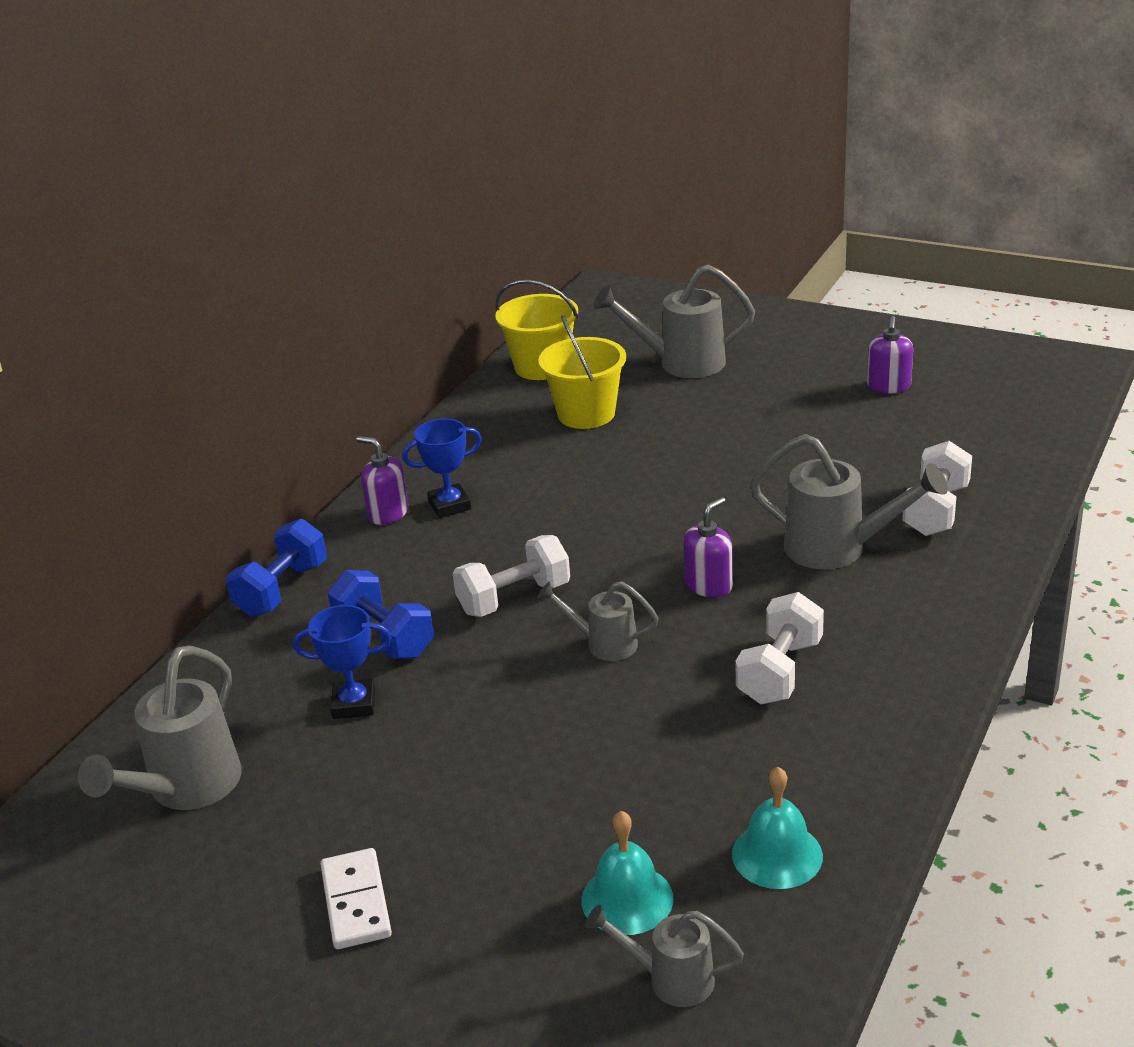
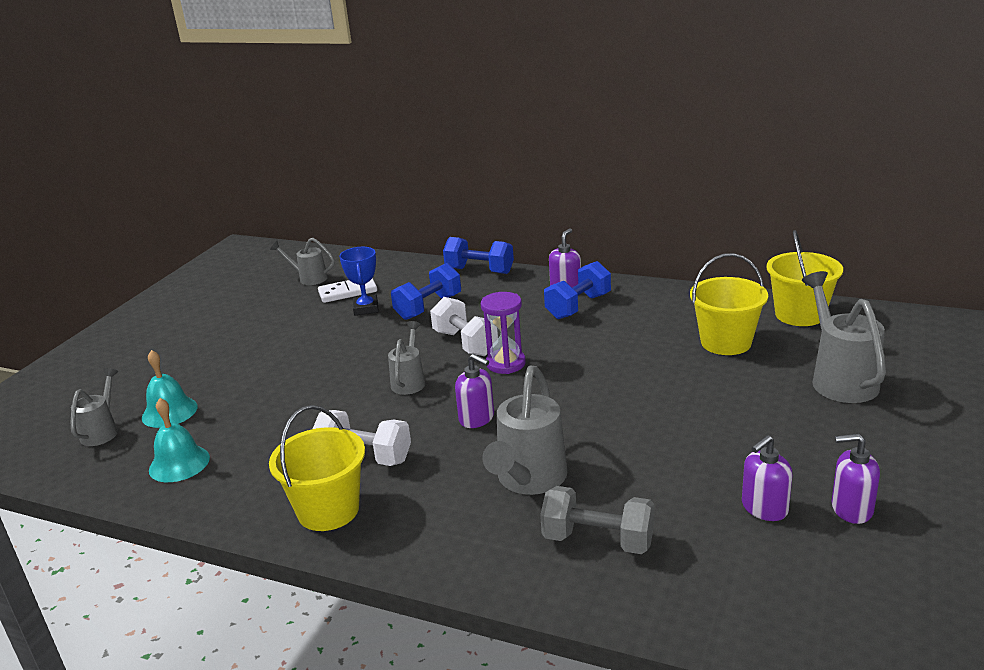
camera: 85 degrees right, 5 degrees down
grey watering can [78,645,242,810] -> grey watering can [270,238,335,285], size x0.59
white domino [320,848,392,949] -> white domino moved to [318,278,377,303]
blue trophy [402,418,482,518] -> blue dumbbell [544,261,611,319]
white dumbbell [902,441,972,536] -> grey dumbbell [540,486,654,554]
none -> yellow bucket [269,405,365,531]
none -> purple hourglass [481,292,526,374]
none -> purple soap dispenser [742,435,792,521]

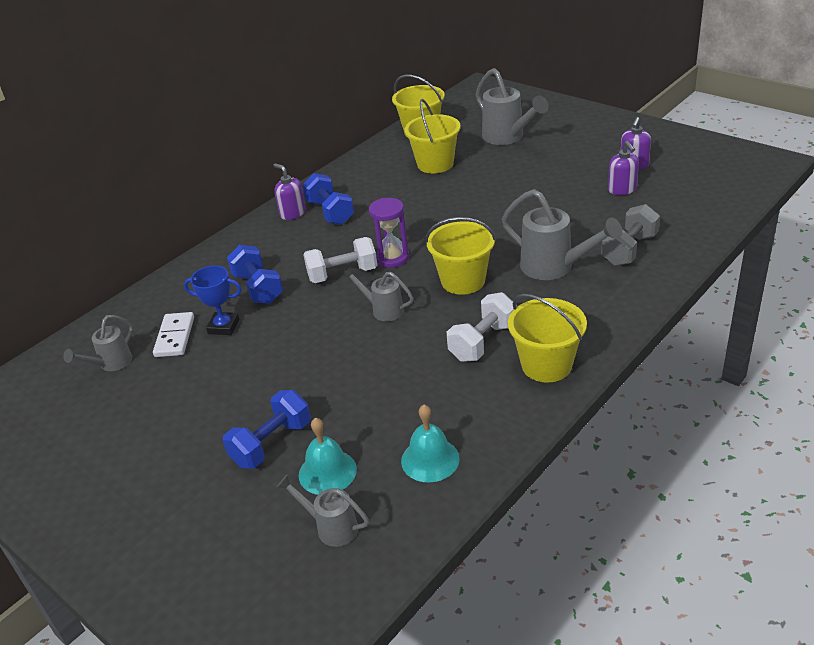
camera: 70 degrees left, 10 degrees up
blue dumbbell [443,237,514,274] -> blue dumbbell moved to [223,390,311,469]
purple soap dispenser [455,354,494,428] -> yellow bucket [425,217,496,295]
grey watering can [802,271,886,403] -> grey watering can turned 135 degrees counterclockwise [476,68,549,145]

